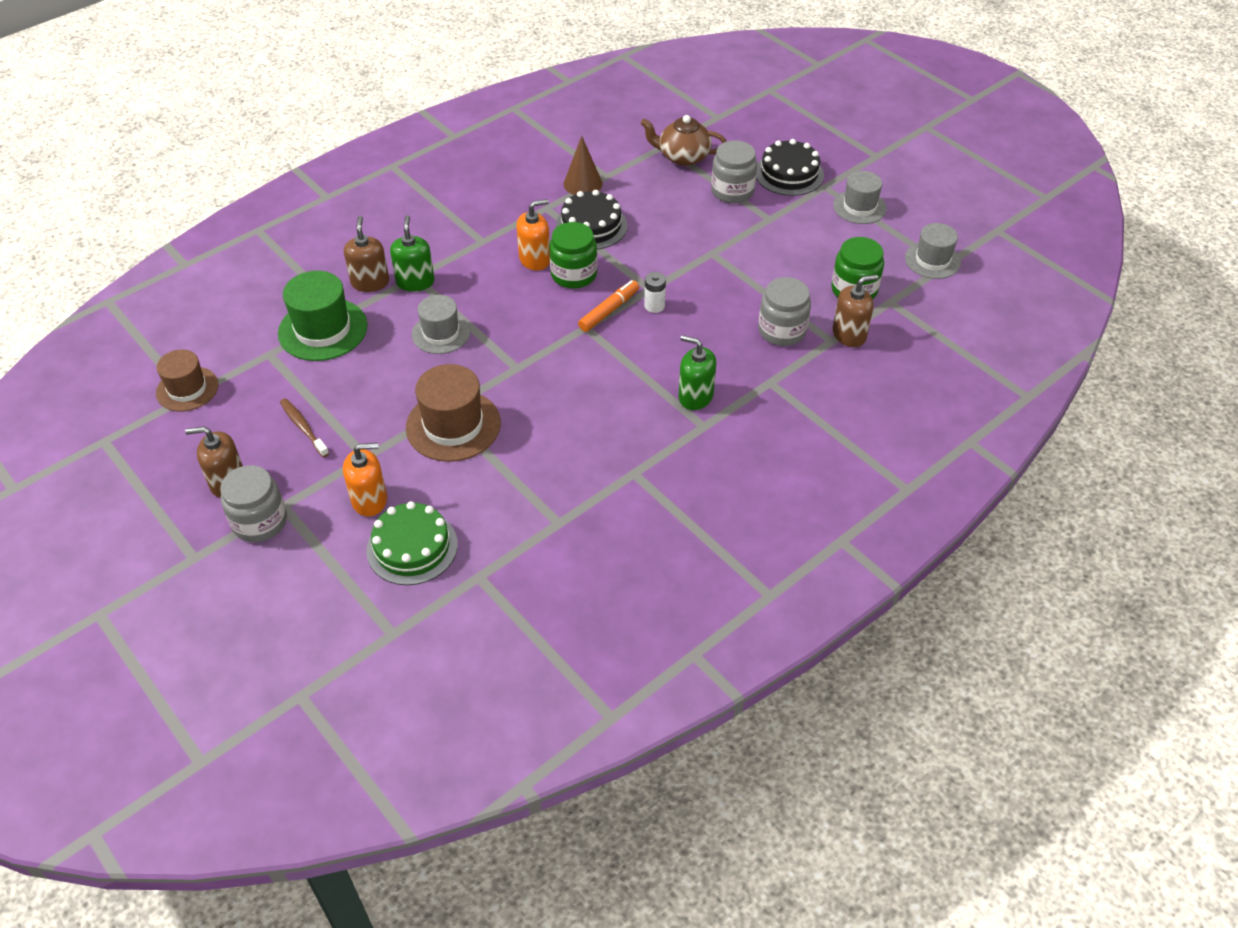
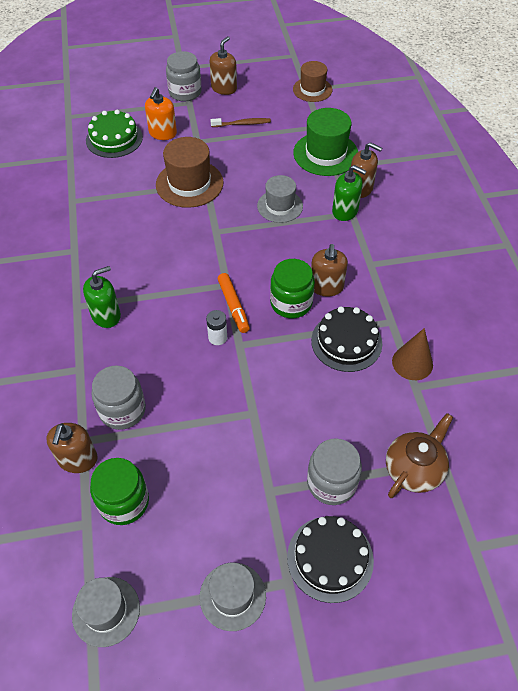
camera: 120 degrees right, 5 degrees up
orange soap dispenser [516,199,550,271] -> brown soap dispenser [311,244,348,297]

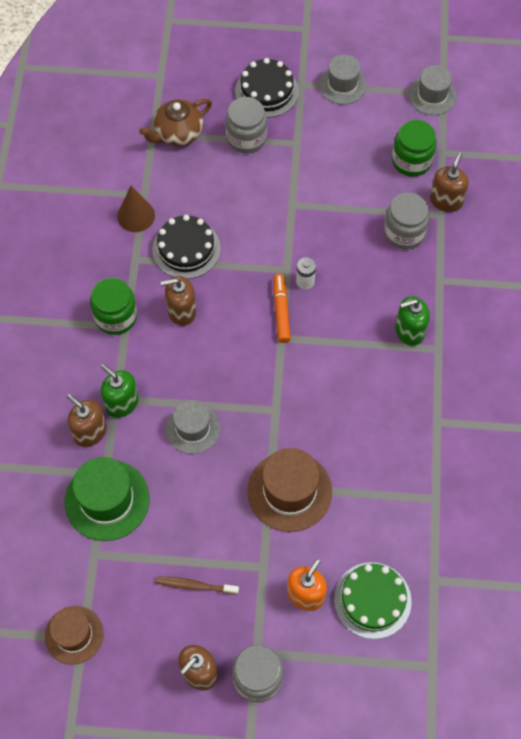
camera: 165 degrees left, 10 degrees up
green jar [270,259,315,318] -> green jar moved to [90,278,137,335]
brown soap dispenser [311,244,348,297] -> brown soap dispenser turned 120 degrees counterclockwise [161,276,196,326]

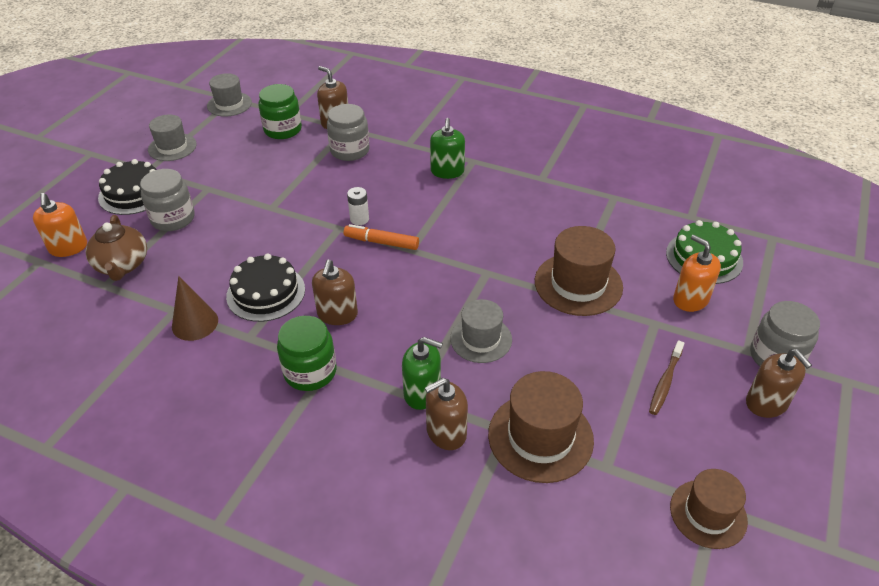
camera: 70 degrees left, 20 degrees down
green hat [65,457,150,541] -> brown hat [488,371,594,483]
green soap dispenser [101,364,139,418] -> green soap dispenser turned 135 degrees counterclockwise [402,337,443,410]
none -> orange soap dispenser [33,193,87,257]

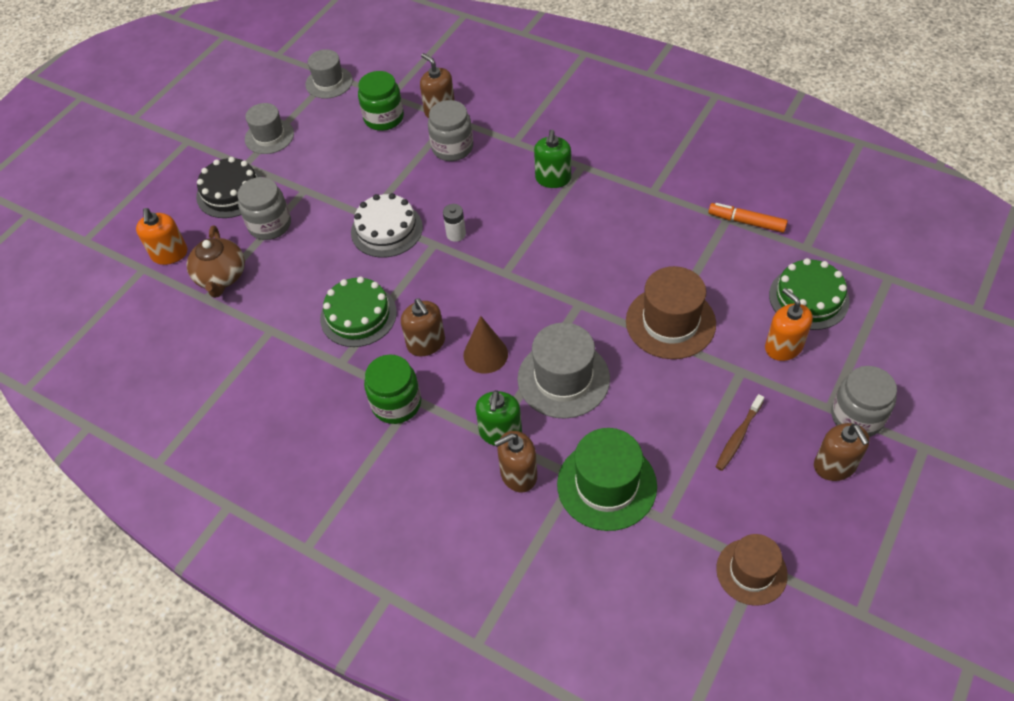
camera: 10 degrees right, 10 degrees up
brown cone [172,276,218,341] -> brown cone moved to [463,316,508,374]
black cake [226,254,305,322] -> green cake [320,276,397,347]
brown soap dispenser [312,260,358,325] -> brown soap dispenser turned 45 degrees counterclockwise [401,298,445,356]
orange marker [344,224,419,250] -> orange marker moved to [709,203,788,233]
green soap dispenser [402,337,443,410] -> green soap dispenser turned 75 degrees clockwise [476,390,522,446]
grey hat [450,299,512,363] -> grey hat [517,322,610,419], size x1.52
brown hat [488,371,594,483] -> green hat [557,428,657,531]
none -> white cake [351,193,423,258]

